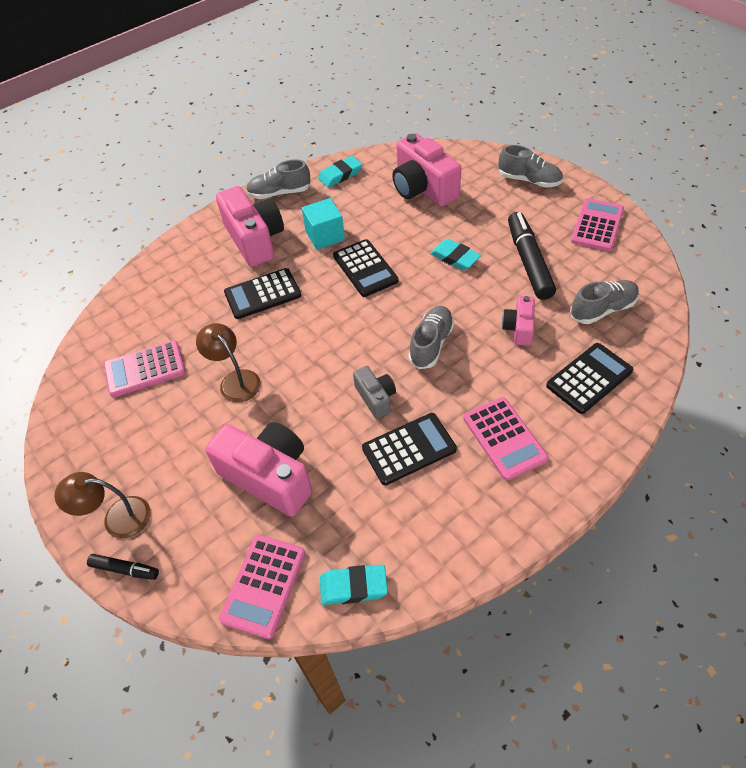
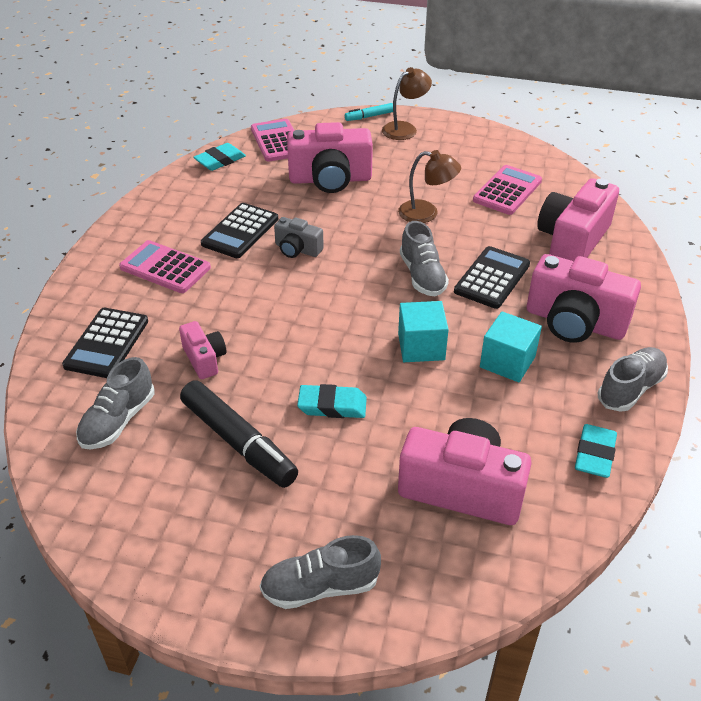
camera: 140 degrees right, 10 degrees down
black marker [87,554,159,580] -> turquoise marker [345,103,393,121]
black calculator [333,239,398,297] -> turquoise cube [398,301,449,362]
grey shoe [408,306,454,369] -> grey shoe moved to [400,221,449,296]
pink calculator [571,198,624,251] -> none
none -> pink camera [537,178,619,261]

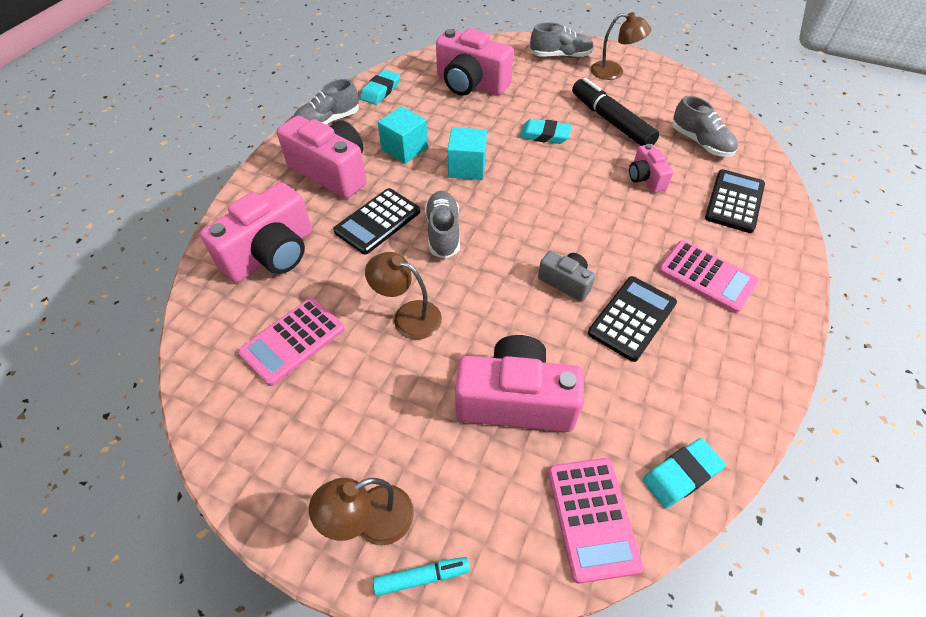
camera: 170 degrees left, 10 degrees up
grey shoe [76,357,155,449] -> grey shoe turned 105 degrees clockwise [672,96,738,157]
none -> brown lamp [590,12,651,80]

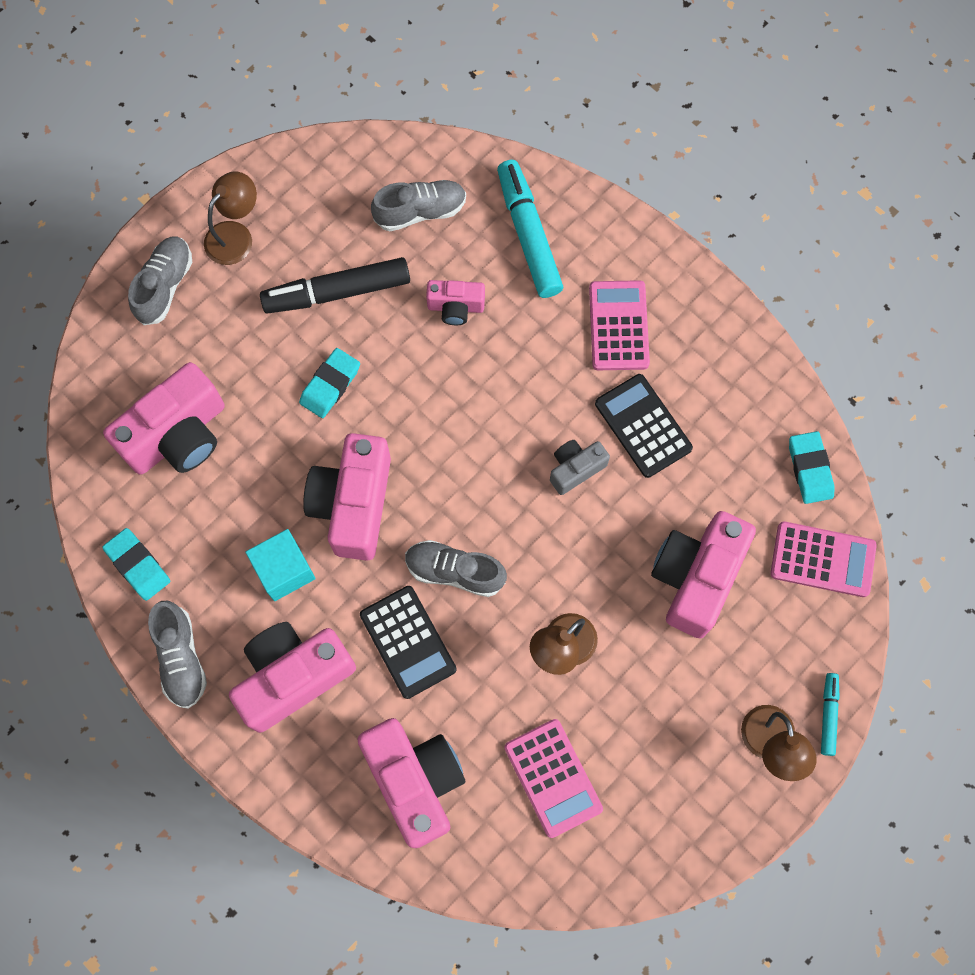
camera: 70 degrees left, 20 degrees up
turquoise cube [448,127,487,180] -> pink camera [303,433,391,561]
pink calculator [658,240,759,313] -> pink calculator turned 60 degrees counterclockwise [589,280,650,370]
black calculator [705,169,765,233] -> turquoise marker [497,160,563,298]

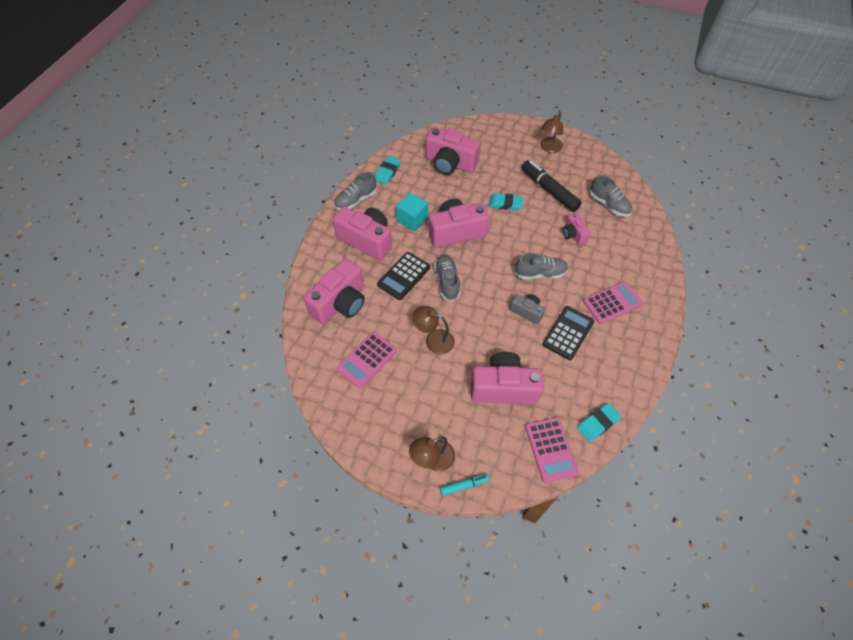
camera: 65 degrees right, 15 degrees down
grey shoe [128,236,192,325] -> grey shoe moved to [515,253,568,280]
brown lamp [204,172,257,265] -> brown lamp turned 105 degrees clockwise [540,112,563,153]
turquoise marker [497,160,563,298] -> none

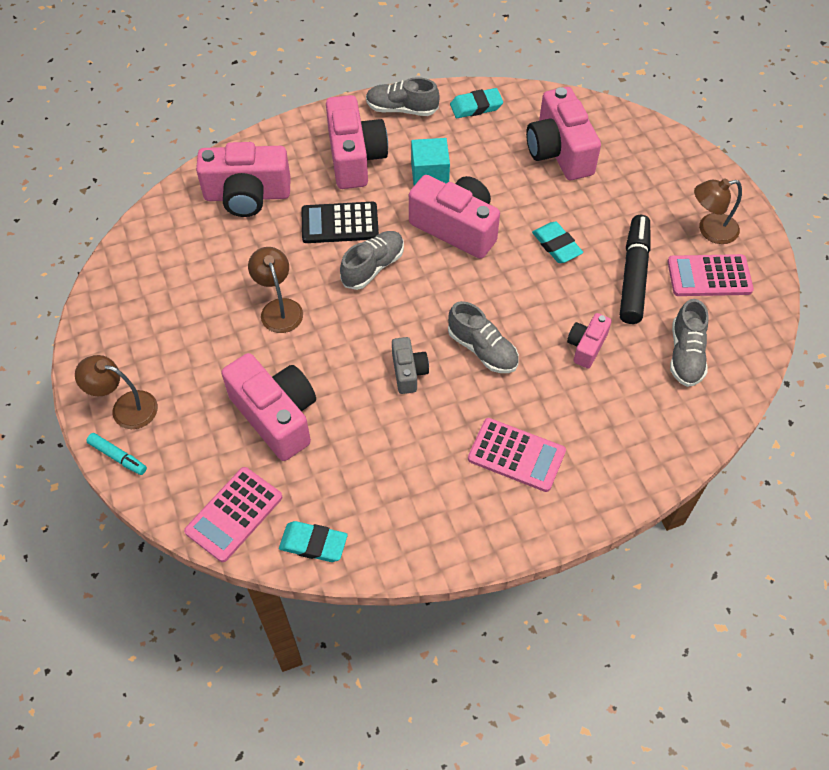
camera: 50 degrees right, 0 degrees up
pink calculator [337,332,397,389] -> pink calculator moved to [667,254,754,296]
black calculator [542,306,594,360] -> none

